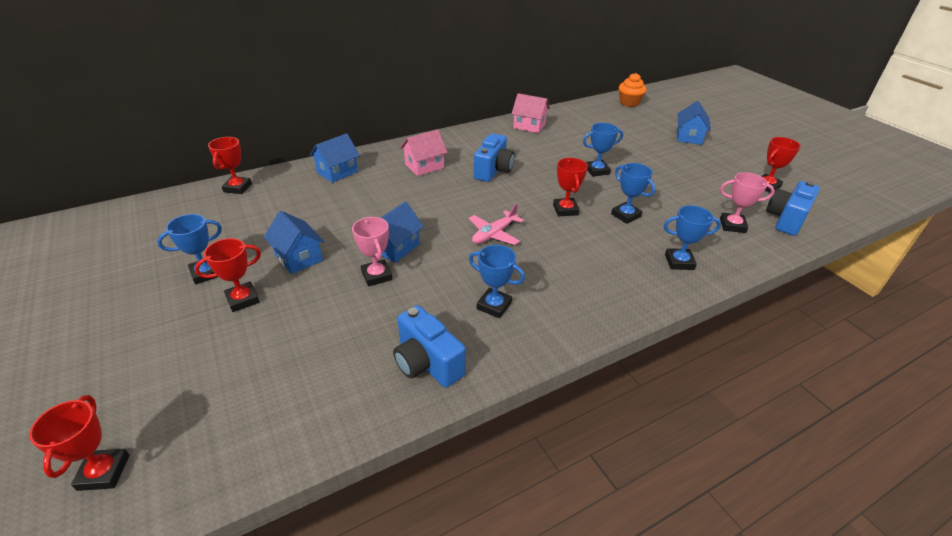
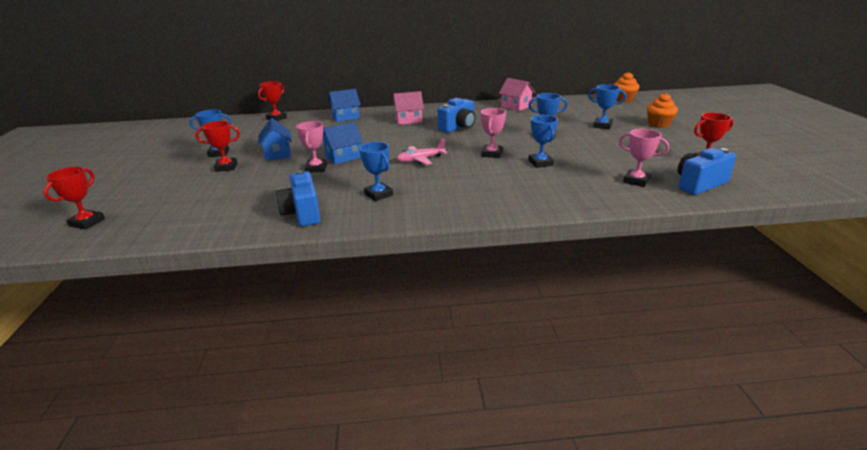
camera: 25 degrees right, 10 degrees down
red trophy [553,158,588,216] -> pink trophy [481,108,506,158]
blue trophy [664,205,721,270] -> blue trophy moved to [588,84,626,129]
blue house [677,101,711,145] -> orange cupcake [647,93,678,128]

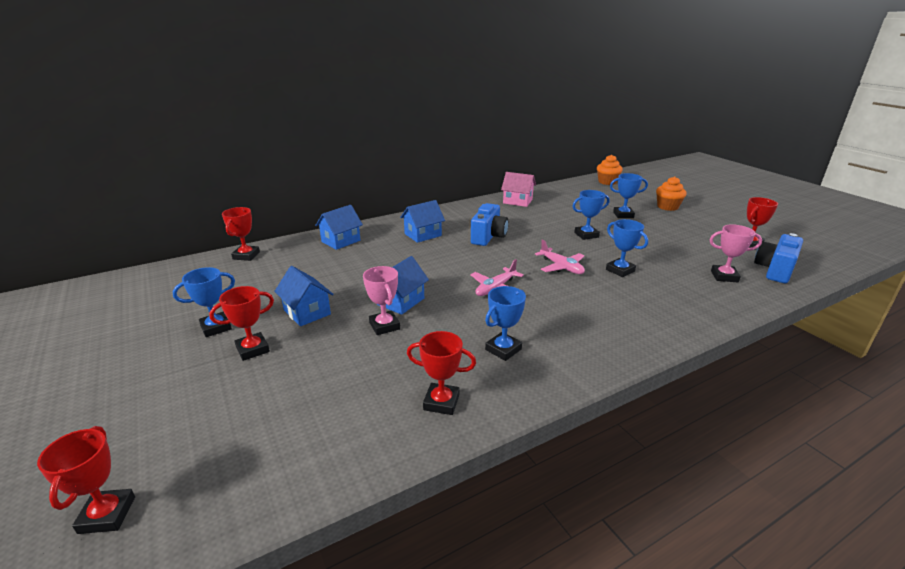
camera: 25 degrees left, 0 degrees up
blue camera [276,170,321,227] -> red trophy [407,331,476,415]
blue trophy [359,142,393,201] -> blue trophy turned 75 degrees counterclockwise [485,286,526,361]
pink house [393,91,424,125] -> blue house [400,200,445,243]
pink trophy [481,108,506,158] -> pink plane [535,239,585,274]

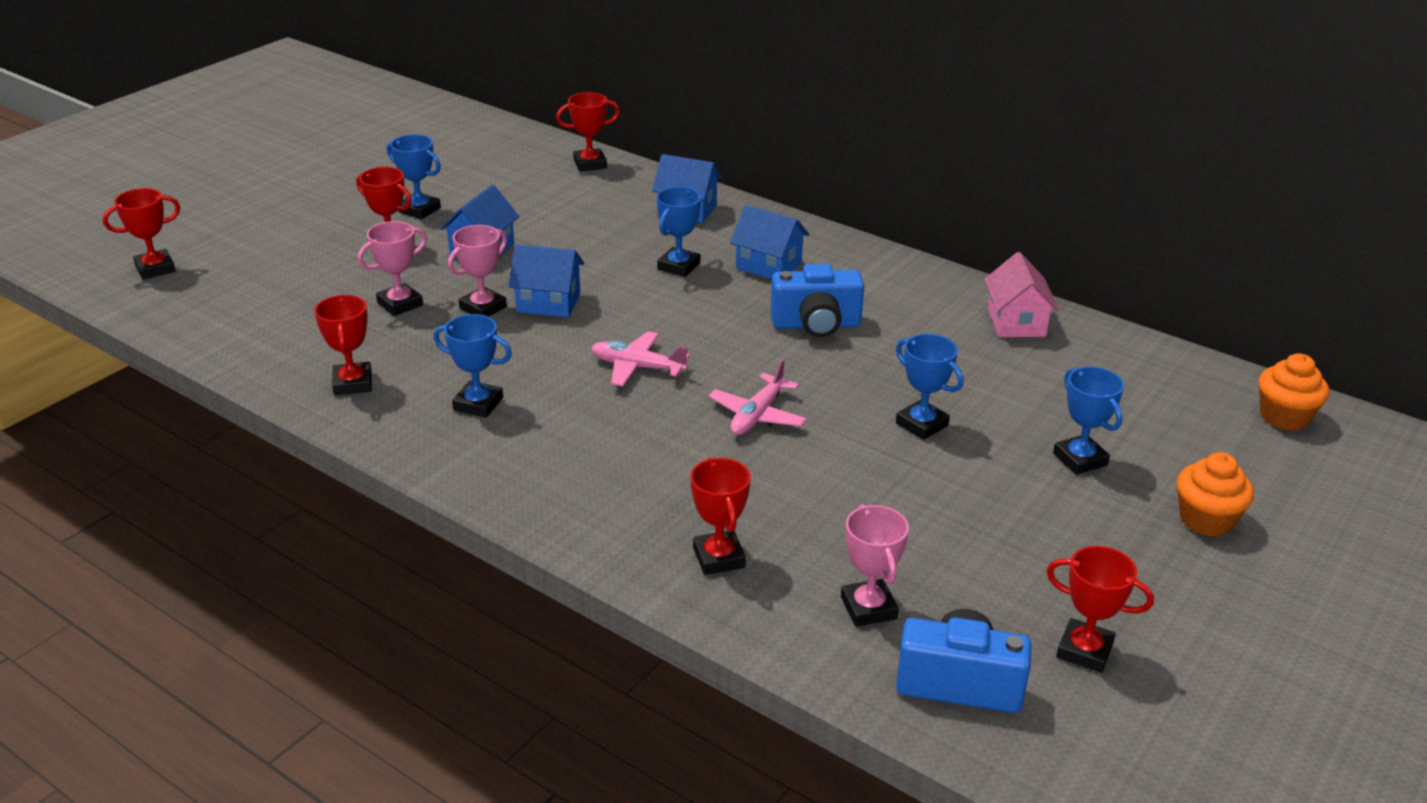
camera: 65 degrees right, 5 degrees up
blue trophy [606,219,648,277] -> blue trophy moved to [657,187,701,277]
none -> pink trophy [358,221,427,316]
none -> red trophy [690,457,751,575]

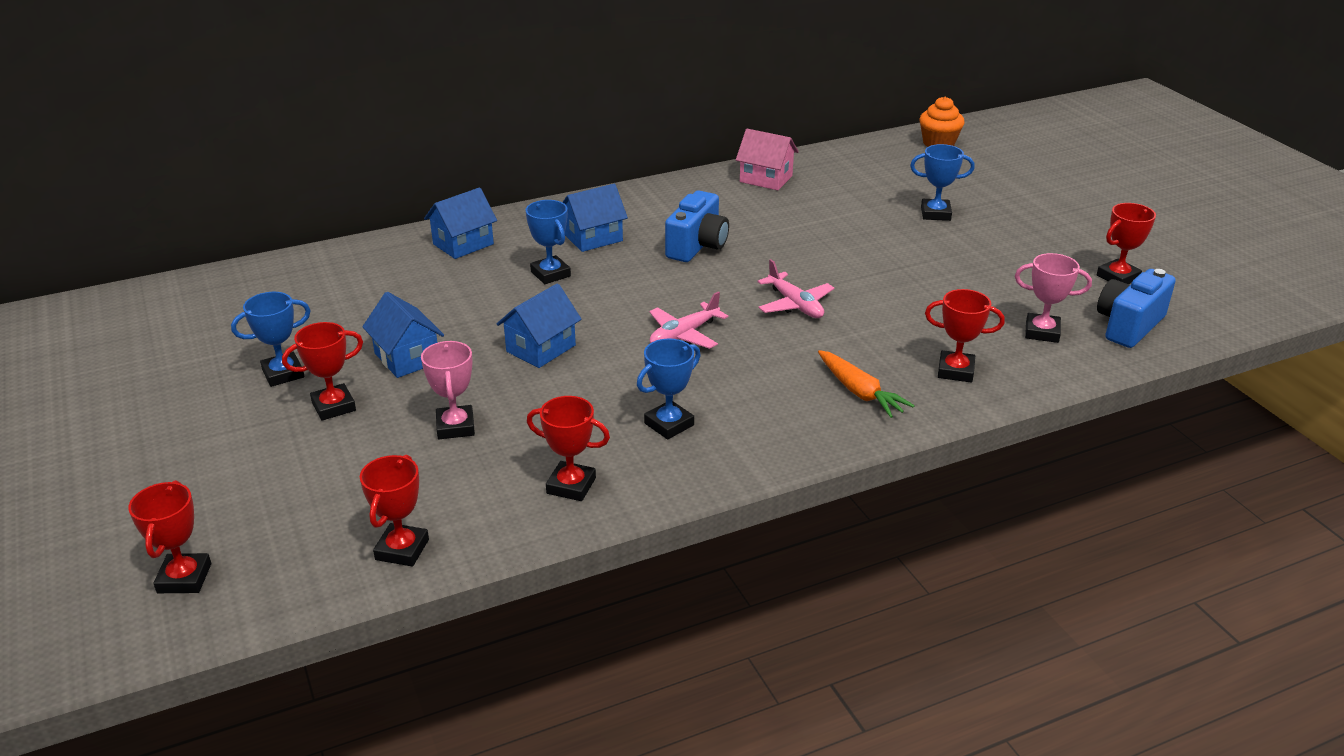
camera: 60 degrees left, 0 degrees up
pink trophy [448,225,507,317] -> none
red trophy [556,92,620,172] -> red trophy moved to [360,454,429,566]
blue trophy [896,334,964,440] -> none
orange cupcake [1177,452,1254,537] -> none
none -> orange carrot [818,350,915,418]

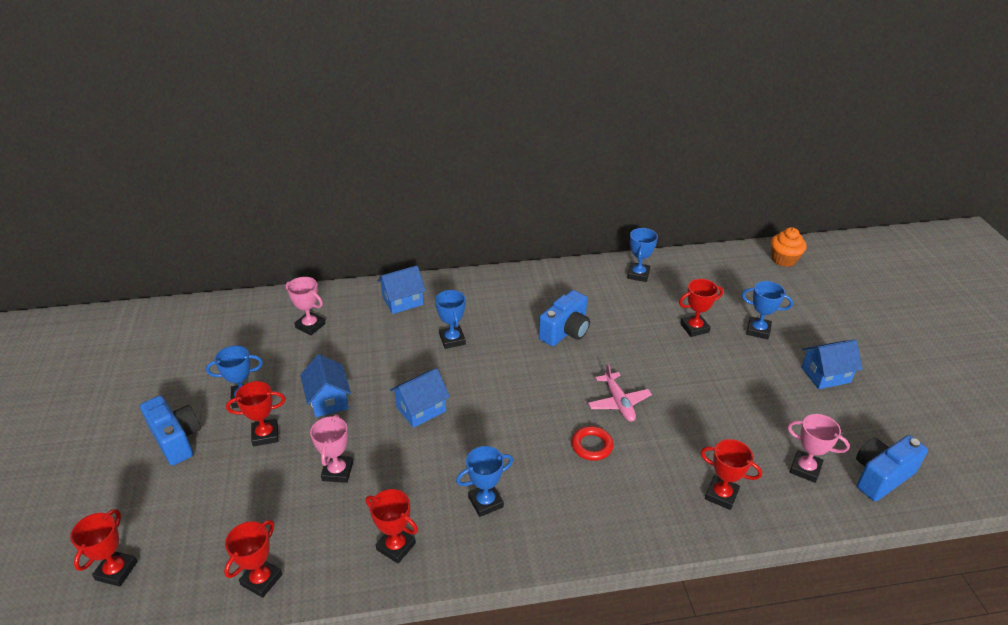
camera: 15 degrees right, 5 degrees up
blue house [562,184,628,252] -> blue house moved to [801,339,863,389]
pink plane [649,291,728,349] -> none
pink house [736,129,799,190] -> blue trophy [627,228,658,282]
orange carrot [818,350,915,418] -> none
red trophy [1097,203,1156,284] -> red trophy moved to [679,279,723,337]
none -> blue camera [140,395,201,465]
none -> pink trophy [285,277,326,335]
none -> red ring [571,426,613,461]

